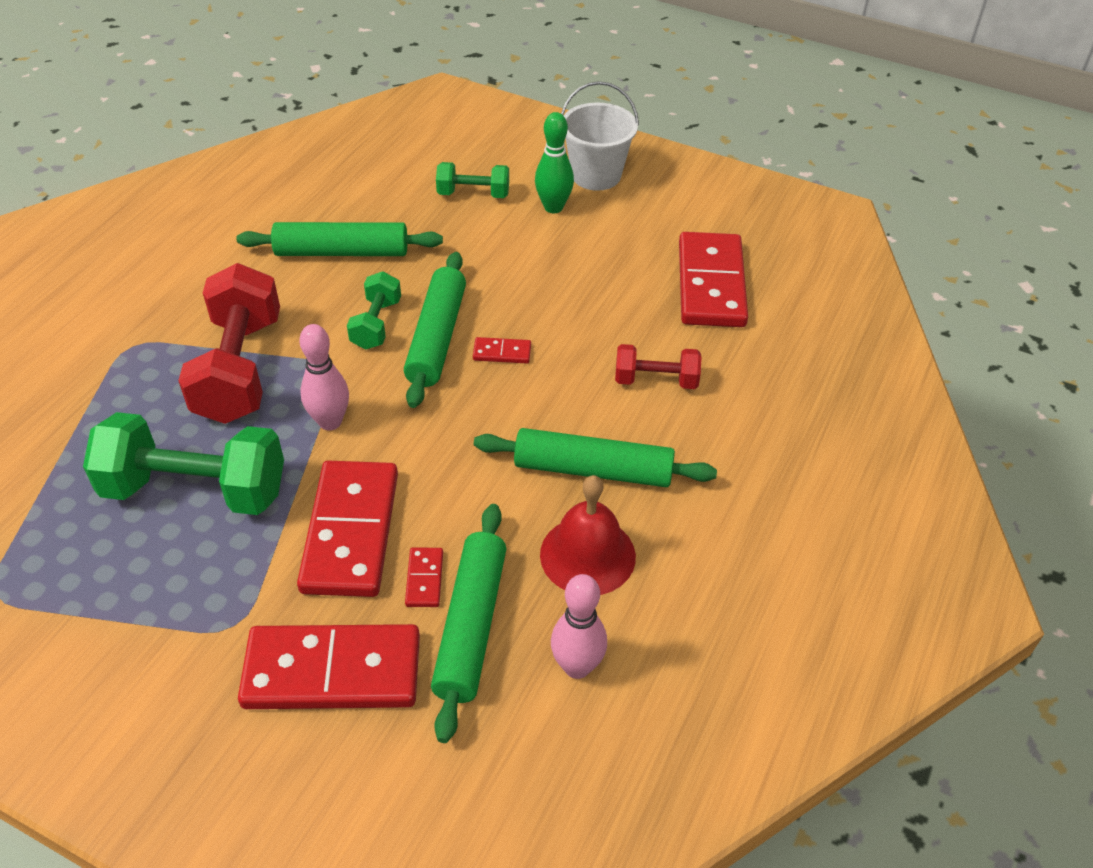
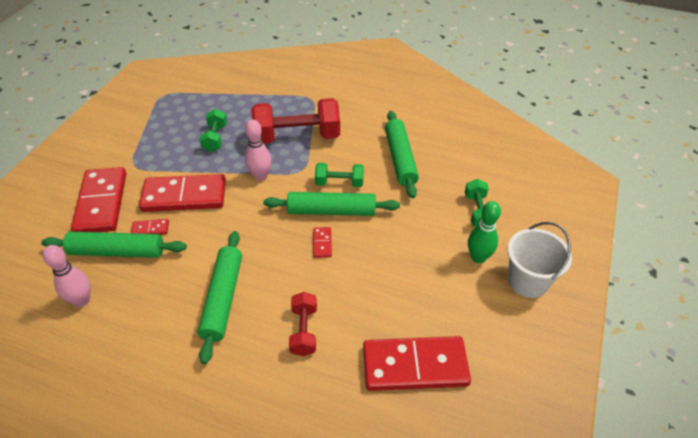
camera: 85 degrees right, 0 degrees up
green dumbbell [83,412,284,515] -> green dumbbell [199,109,227,152], size x0.52
red bell [540,475,636,595] -> none

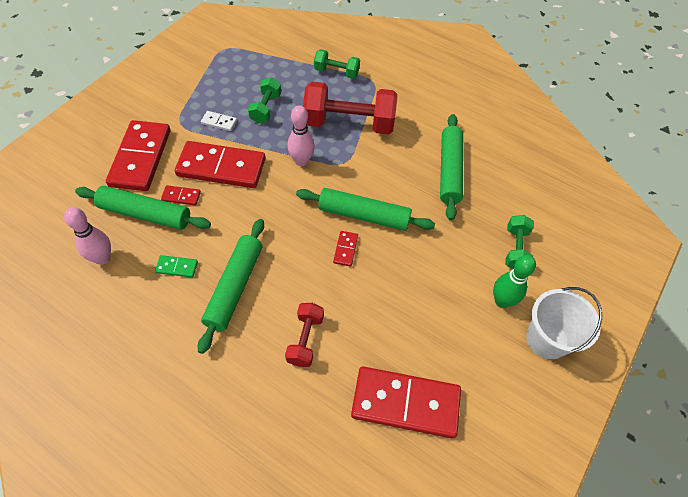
camera: 10 degrees right, 10 degrees up
green dumbbell [315,163,364,187] -> green dumbbell moved to [314,49,360,79]
none -> green domino [155,255,198,278]
none -> white domino [201,111,237,131]

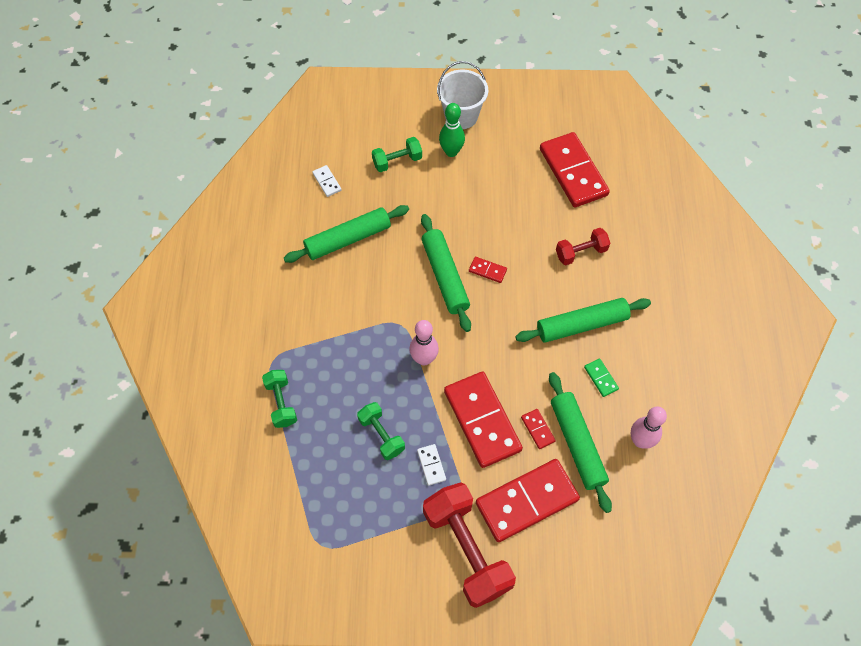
camera: 120 degrees left, 5 degrees up
green dumbbell [248,78,281,123] -> green dumbbell turned 75 degrees clockwise [357,402,405,460]
red dumbbell [303,82,397,135] -> red dumbbell moved to [423,482,516,608]
red domino [333,231,358,267] -> red domino turned 45 degrees clockwise [469,257,507,283]
none -> white domino [313,165,342,197]

